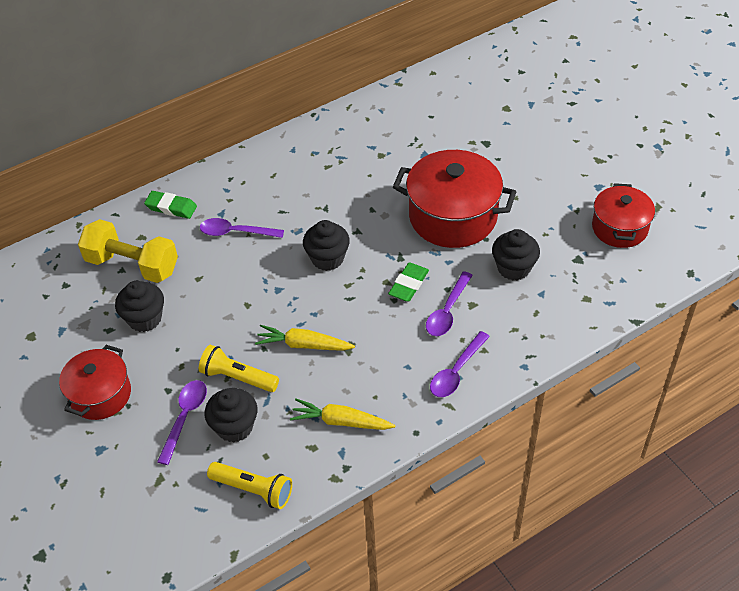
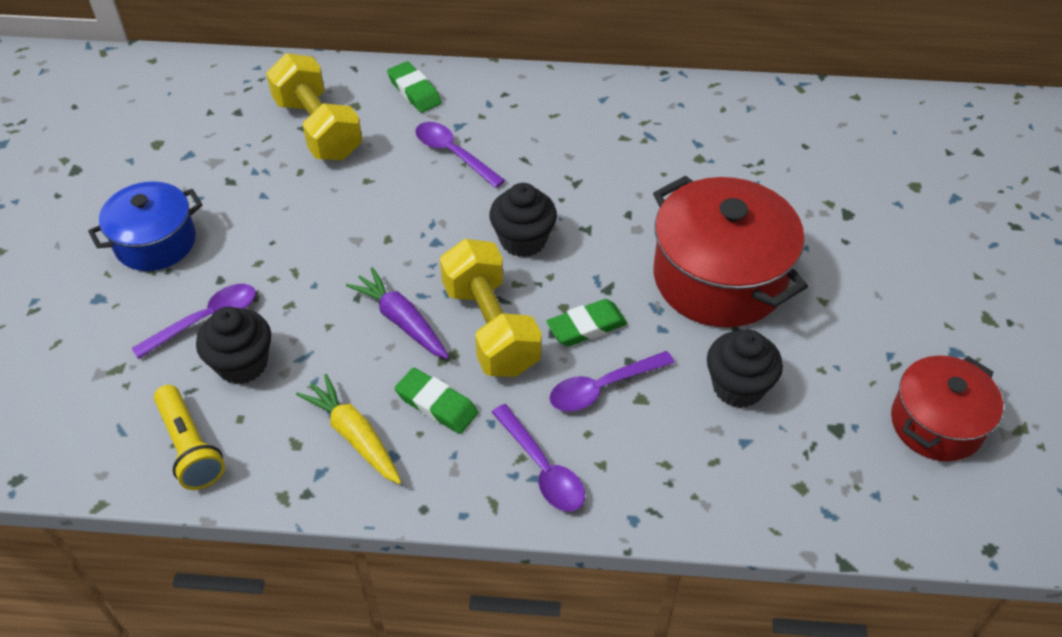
camera: 35 degrees right, 0 degrees up
red pot [59,345,131,420] -> blue pot [88,181,203,271]
black cupcake [115,281,164,332] -> none
yellow flashlight [199,345,279,392] -> none
yellow carrot [255,325,355,351] -> purple carrot [346,267,449,359]
purple spoon [430,331,490,397] -> purple spoon turned 105 degrees counterclockwise [492,404,585,512]
none -> green eraser [395,368,478,434]
none -> yellow dumbbell [440,239,542,377]

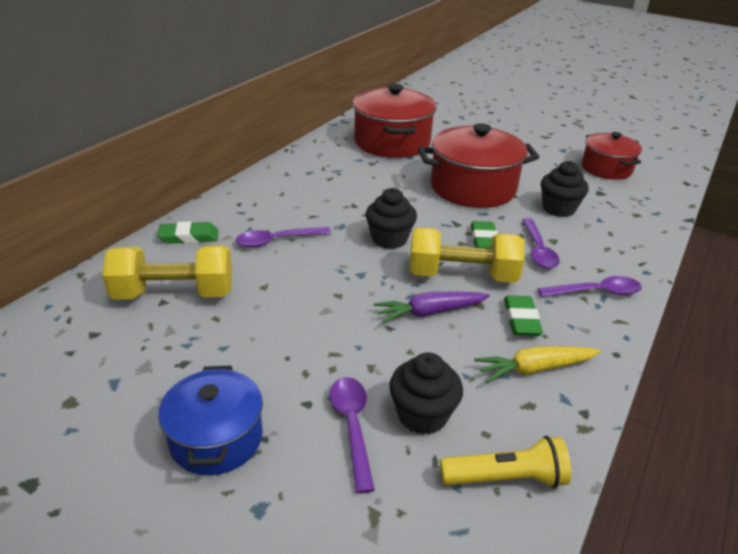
camera: 65 degrees left, 15 degrees down
green eraser [395,368,478,434] -> green eraser turned 60 degrees counterclockwise [504,295,543,336]
none -> red pot [353,84,437,158]

